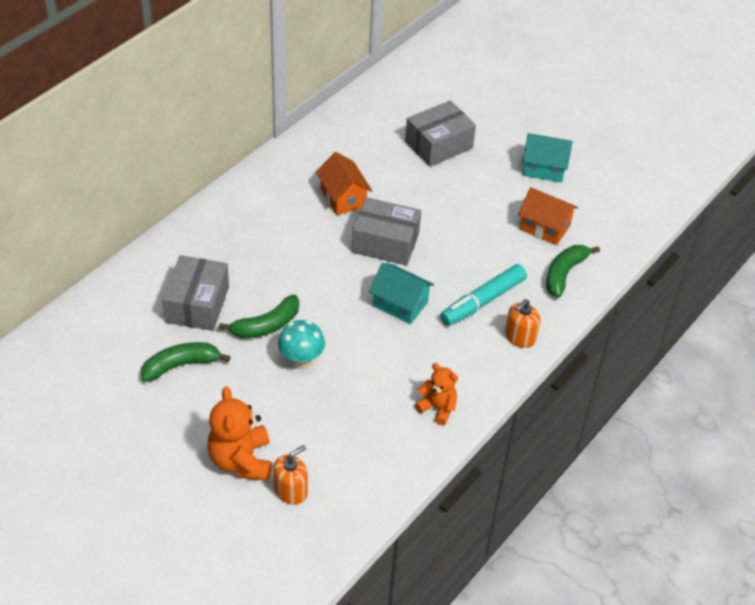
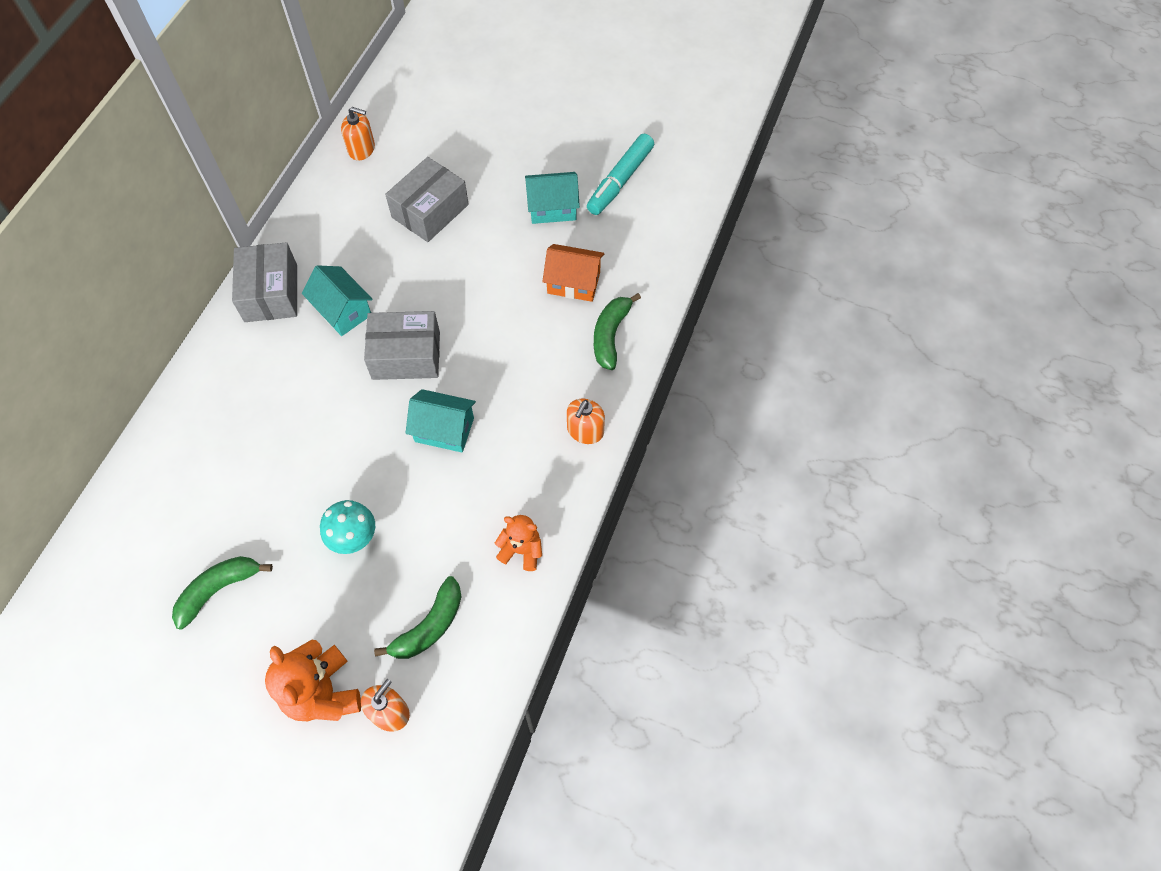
camera: 15 degrees left, 15 degrees up
grey box [162,255,229,331] -> grey box moved to [232,242,297,322]
green banana [219,295,299,339] -> green banana moved to [374,576,461,659]
orange house [316,152,372,215] -> turquoise house [302,265,373,336]
turquoise marker [440,264,527,326] -> turquoise marker moved to [587,134,654,215]
none -> orange soap dispenser [341,107,375,161]

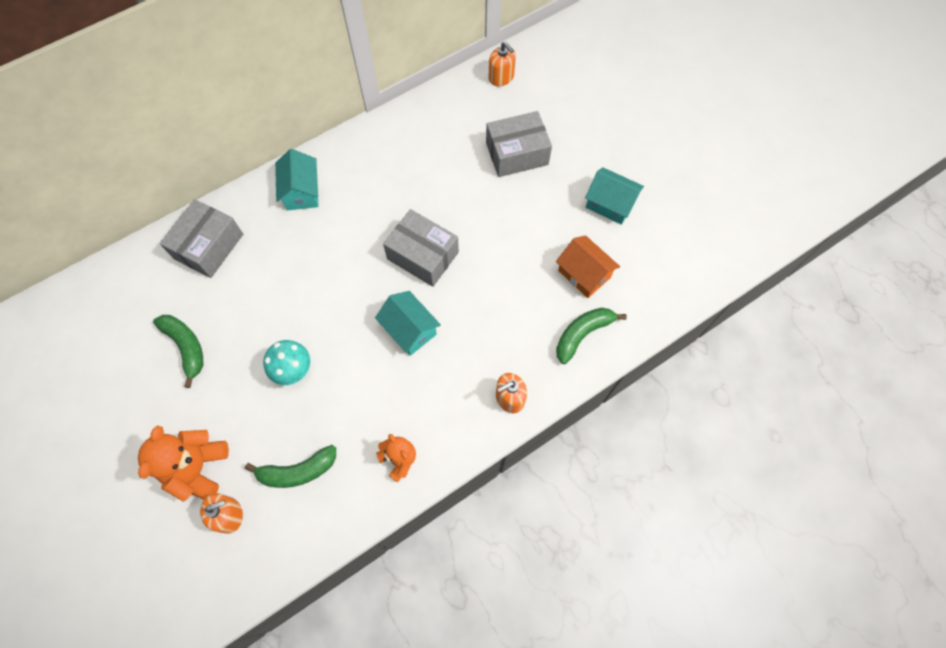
camera: 35 degrees right, 5 degrees up
green banana [172,556,273,629] -> green banana turned 60 degrees clockwise [153,315,203,388]
grey box [232,242,297,322] -> grey box moved to [160,199,243,278]
turquoise house [302,265,373,336] -> turquoise house moved to [275,149,319,211]
turquoise marker [587,134,654,215] -> none

